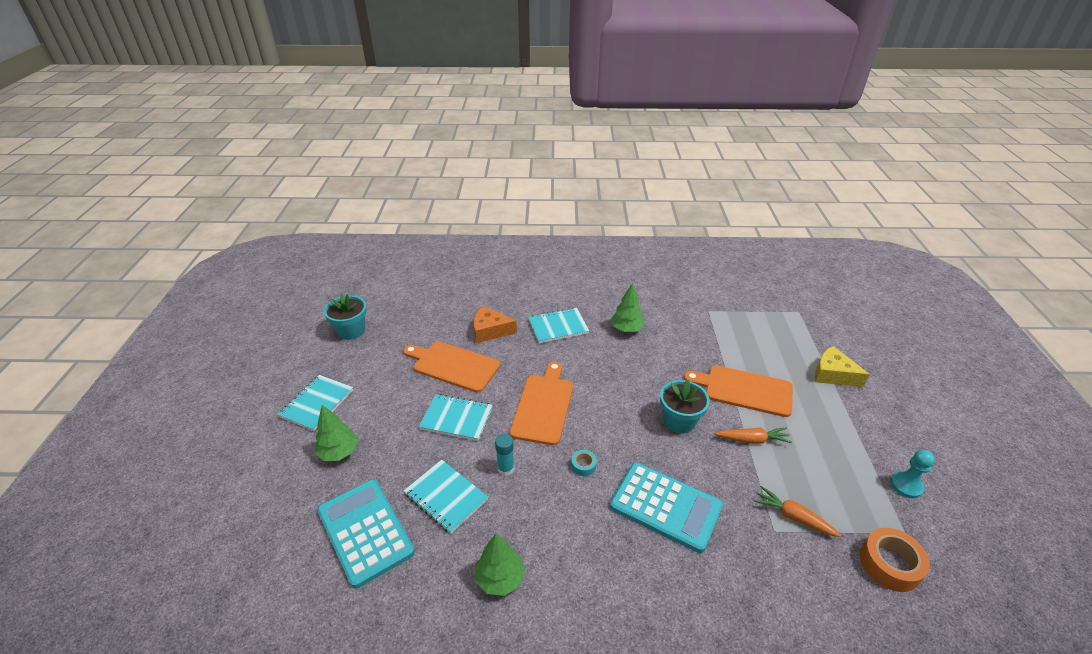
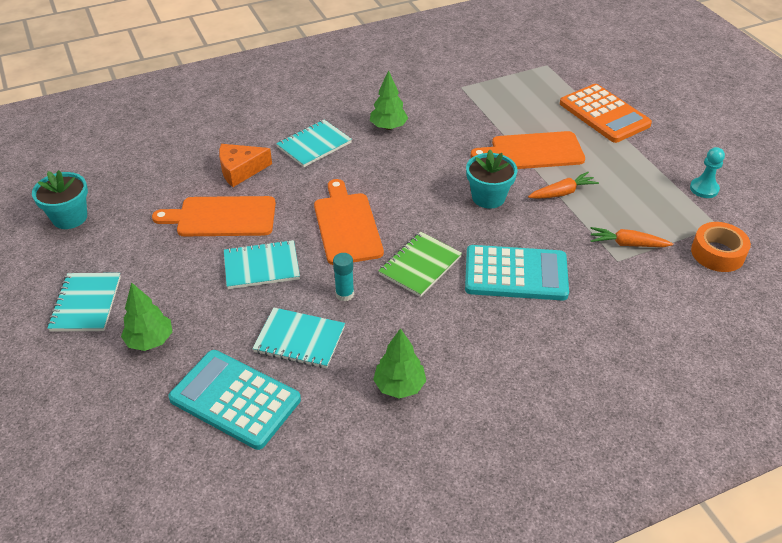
camera: 25 degrees left, 5 degrees up
turquoise tape [571,450,597,476] -> green notebook [378,232,462,297]
yellow cheese [815,346,870,387] -> orange calculator [560,84,652,143]

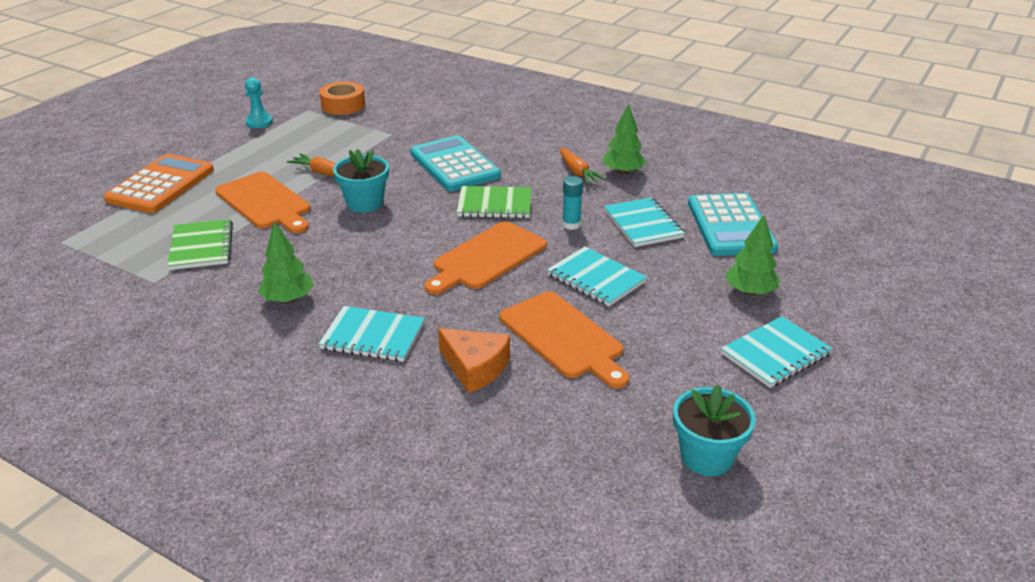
camera: 125 degrees left, 10 degrees down
orange carrot [590,227,673,247] -> orange carrot moved to [560,148,606,185]
none -> green notebook [167,219,233,270]

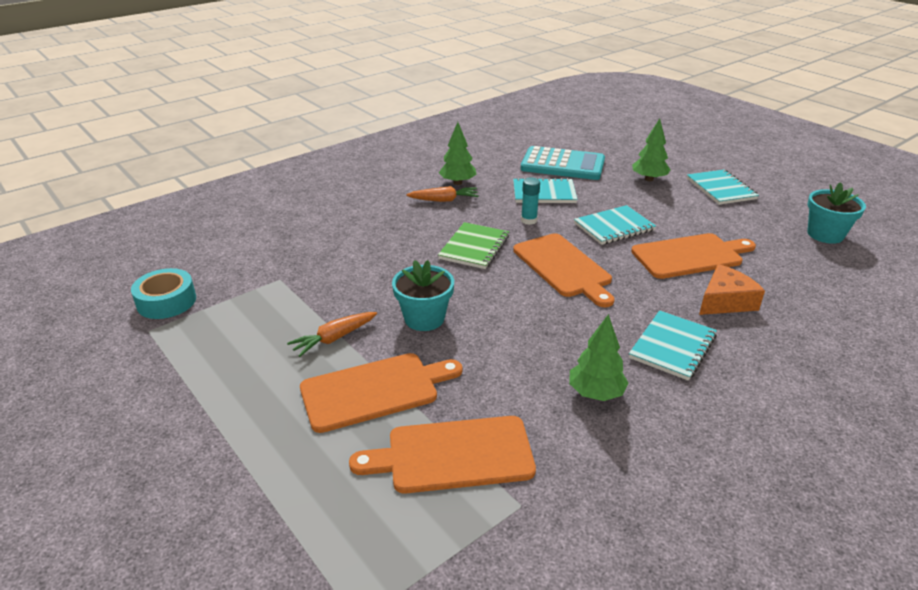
camera: 70 degrees left, 0 degrees up
orange calculator [104,154,214,213] -> none
green notebook [167,219,233,270] -> orange cutting board [349,416,536,494]
turquoise pawn [245,77,273,128] -> none
orange tape [319,81,365,115] -> turquoise tape [131,268,196,319]
turquoise calculator [410,135,501,191] -> none

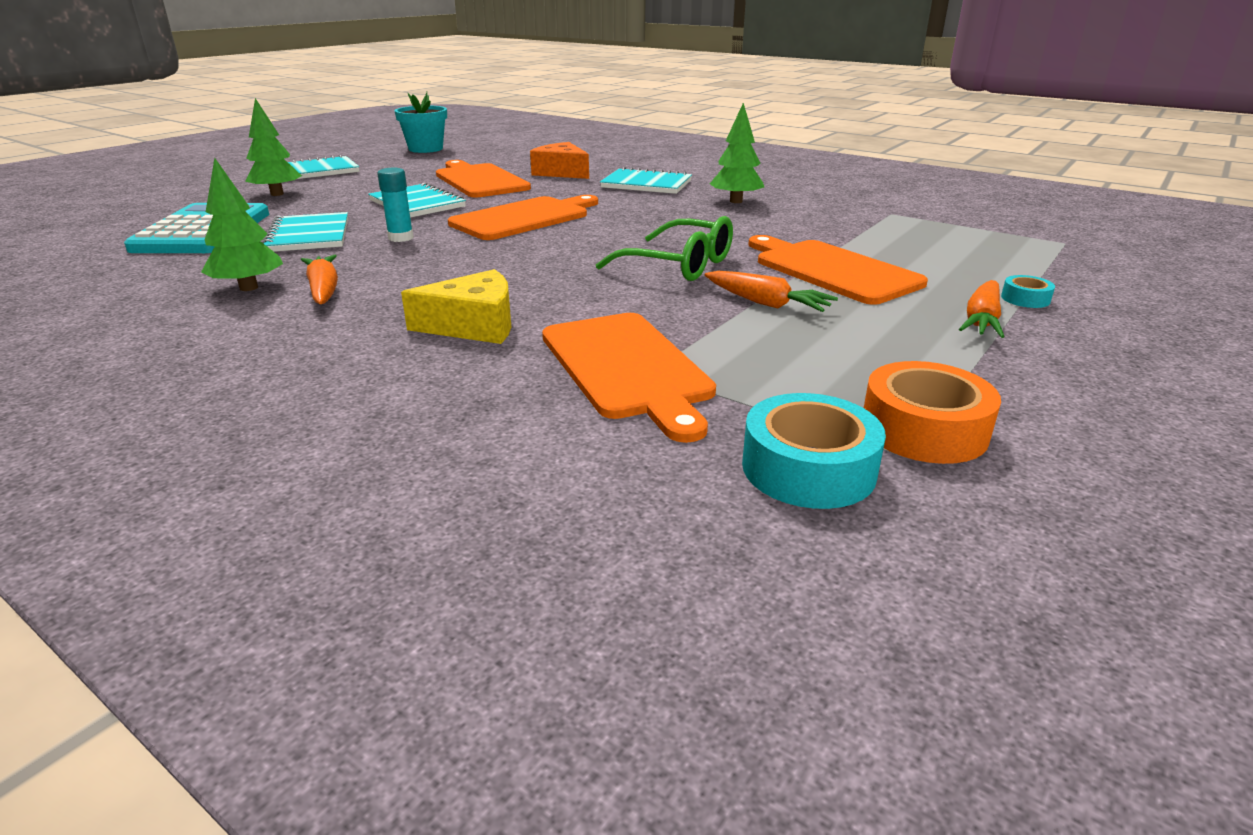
camera: 105 degrees left, 5 degrees down
orange cutting board [349,416,536,494] -> orange cutting board moved to [542,313,716,443]
turquoise flower pot [392,260,454,331] -> green glasses [596,216,733,281]
green notebook [438,222,509,269] -> none
none -> yellow cheese [401,269,511,344]
none -> orange tape [864,361,1001,464]
none -> orange carrot [959,280,1005,338]
none -> turquoise tape [1001,275,1055,308]

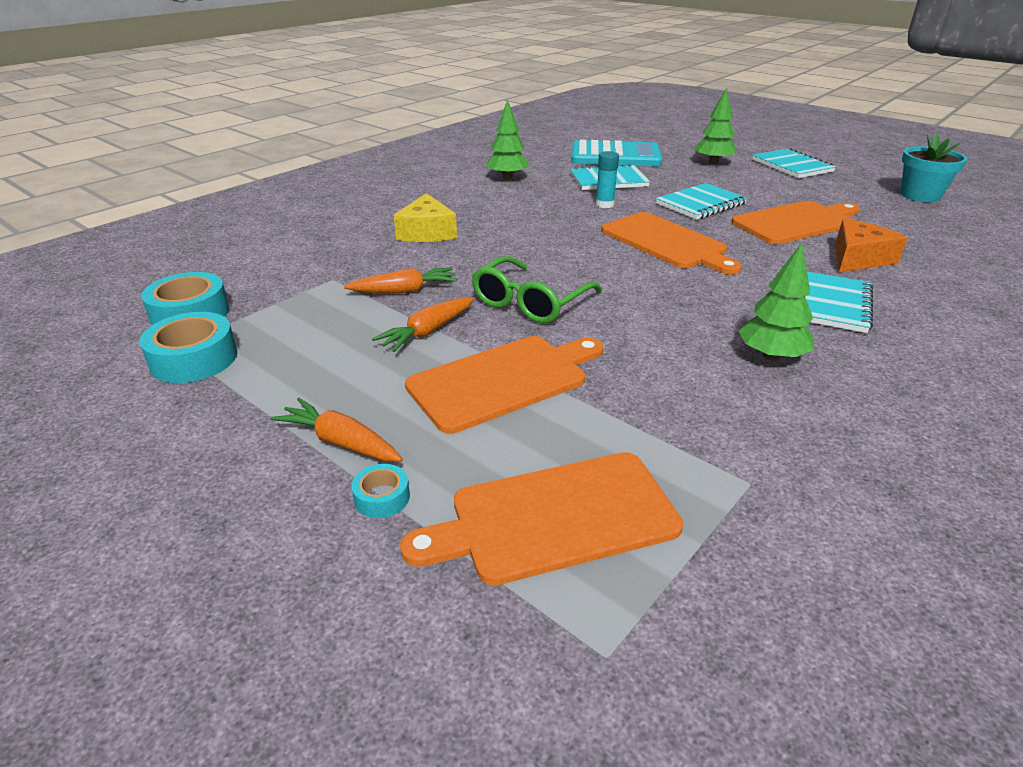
camera: 95 degrees right, 5 degrees up
orange carrot [301,255,338,304] -> orange carrot moved to [344,267,458,293]
orange cutting board [542,313,716,443] -> orange cutting board moved to [400,452,683,585]
orange tape [864,361,1001,464] -> turquoise tape [139,312,237,383]

